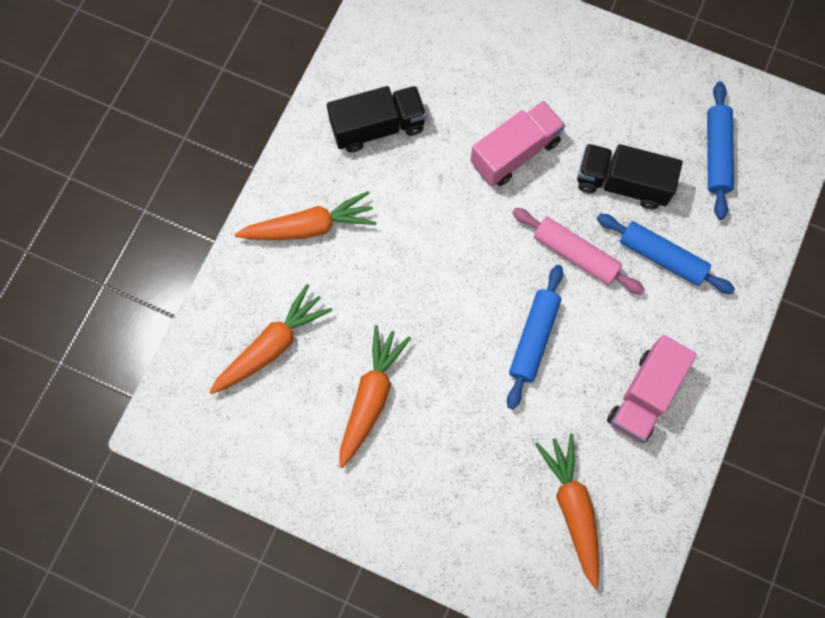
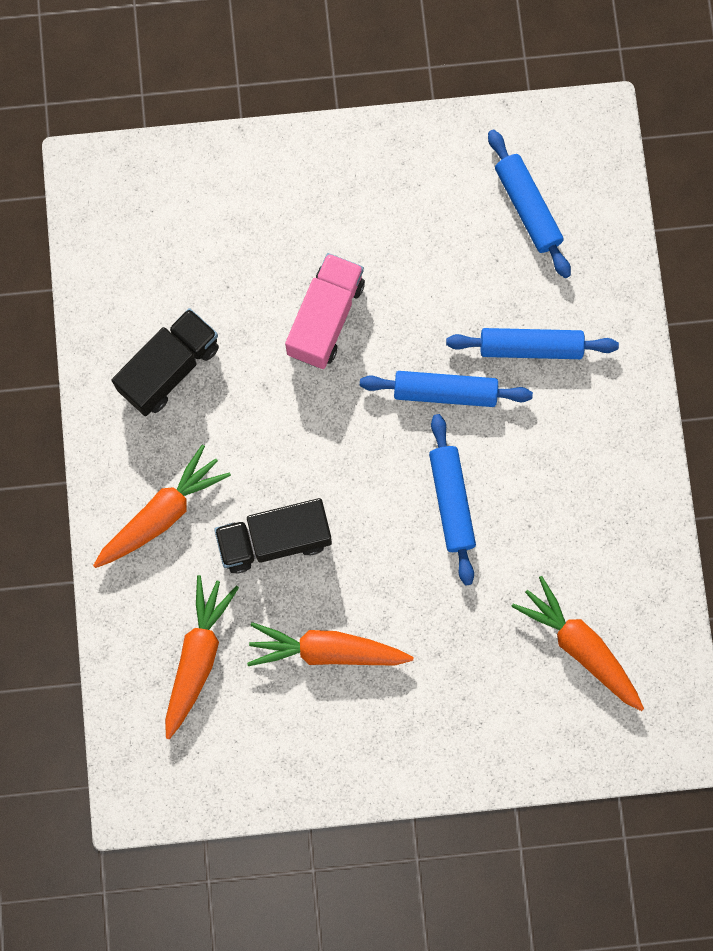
camera: 30 degrees left, 5 degrees up
orange carrot [339,325,411,468] -> orange carrot turned 75 degrees counterclockwise [247,622,413,666]
pink rolling pin [512,208,645,295] -> blue rolling pin [360,371,533,407]
black truck [577,144,683,209] -> black truck moved to [214,498,332,574]
pink truck [607,335,697,443] -> none

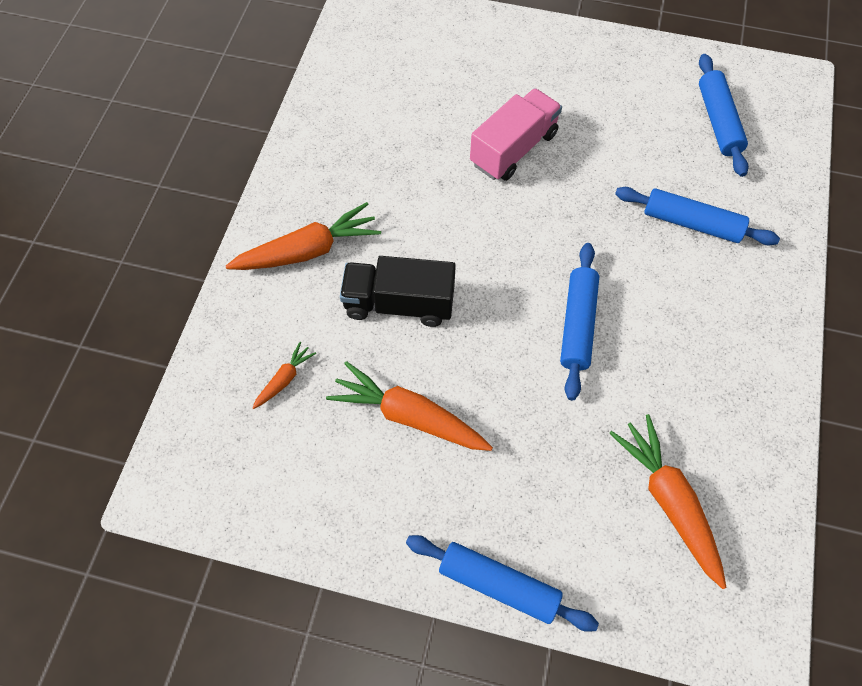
camera: 20 degrees right, 15 degrees down
black truck [111,308,219,416] -> none
orange carrot [165,575,239,739] -> orange carrot [252,342,316,409], size x0.50
blue rolling pin [360,371,533,407] -> blue rolling pin moved to [406,535,599,632]

